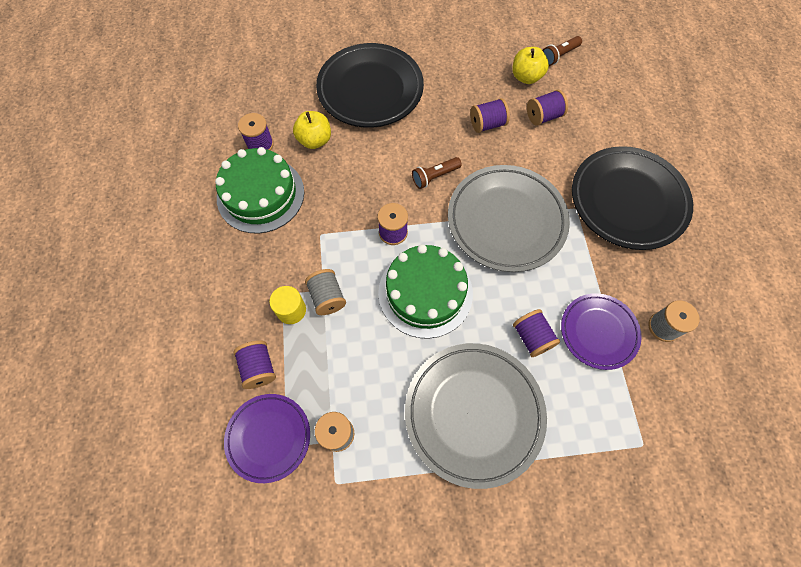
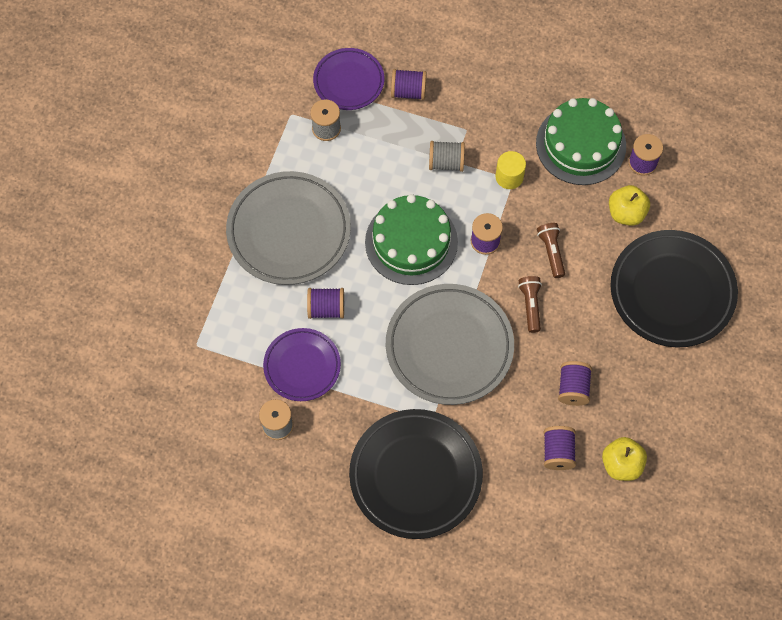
camera: 115 degrees right, 0 degrees up
yellow cylinder [269,286,306,324] -> yellow cylinder moved to [495,151,526,189]
brown flashlight [542,36,582,66] -> brown flashlight moved to [537,223,565,278]

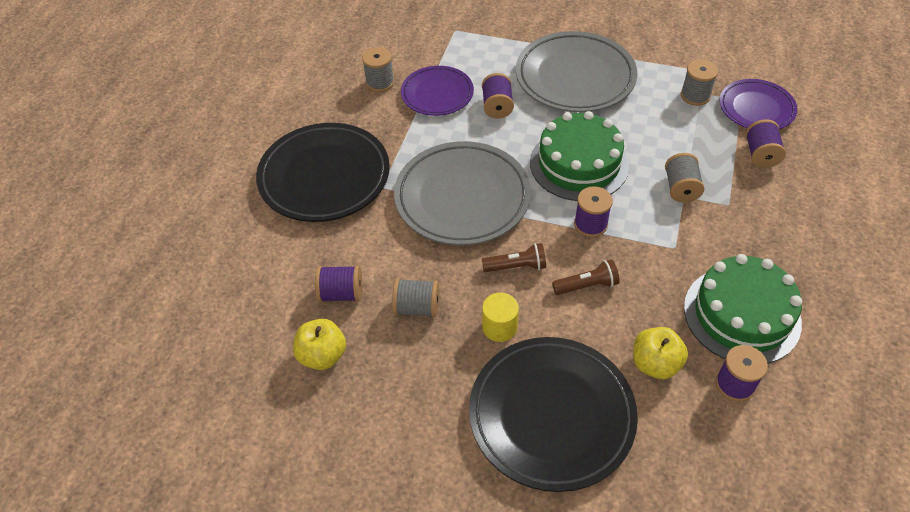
camera: 90 degrees right, 15 degrees down
yellow cylinder [495,151,526,189] -> yellow cylinder moved to [482,293,519,342]
purple spool [558,361,592,406] -> grey spool [392,279,439,317]

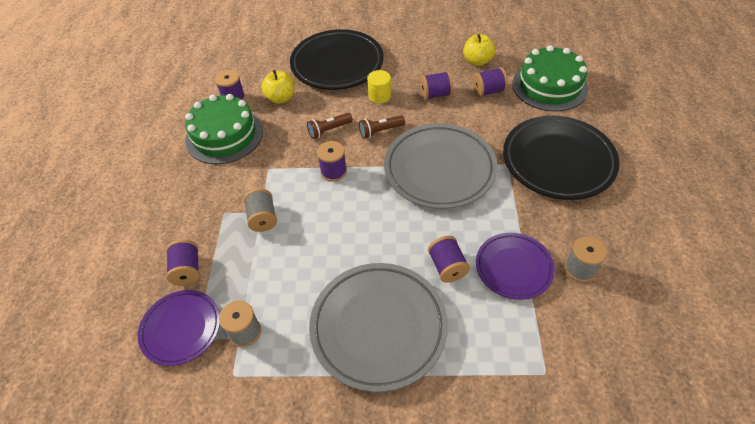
camera: 165 degrees right, 0 degrees up
grey spool [392,279,439,317] -> purple spool [420,71,453,100]
green cake [530,111,629,201] -> green cake moved to [512,45,588,112]

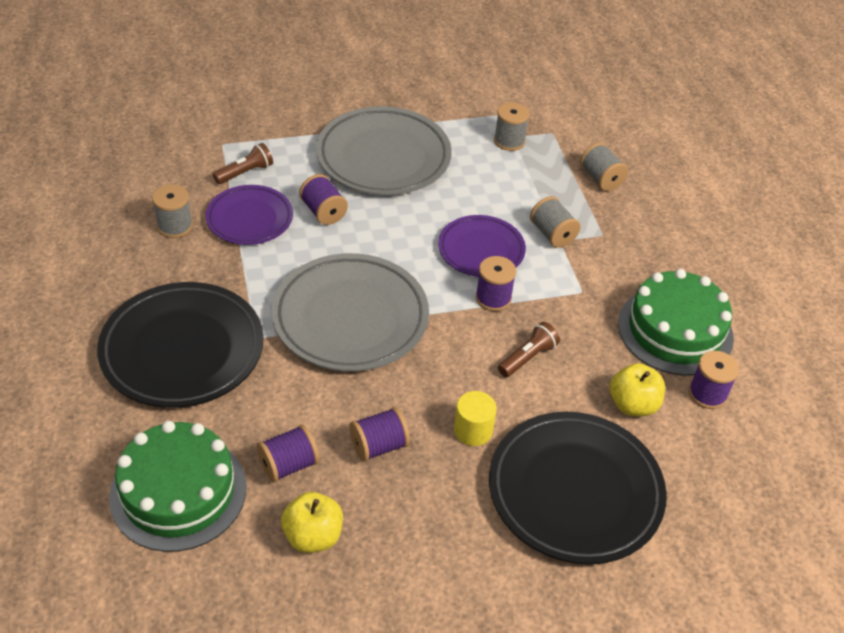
camera: 160 degrees right, 5 degrees down
purple plate [138,290,220,366] -> purple plate moved to [438,215,526,277]
purple spool [166,239,200,286] -> grey spool [580,142,628,191]
brown flashlight [359,115,405,139] -> brown flashlight moved to [213,143,273,184]

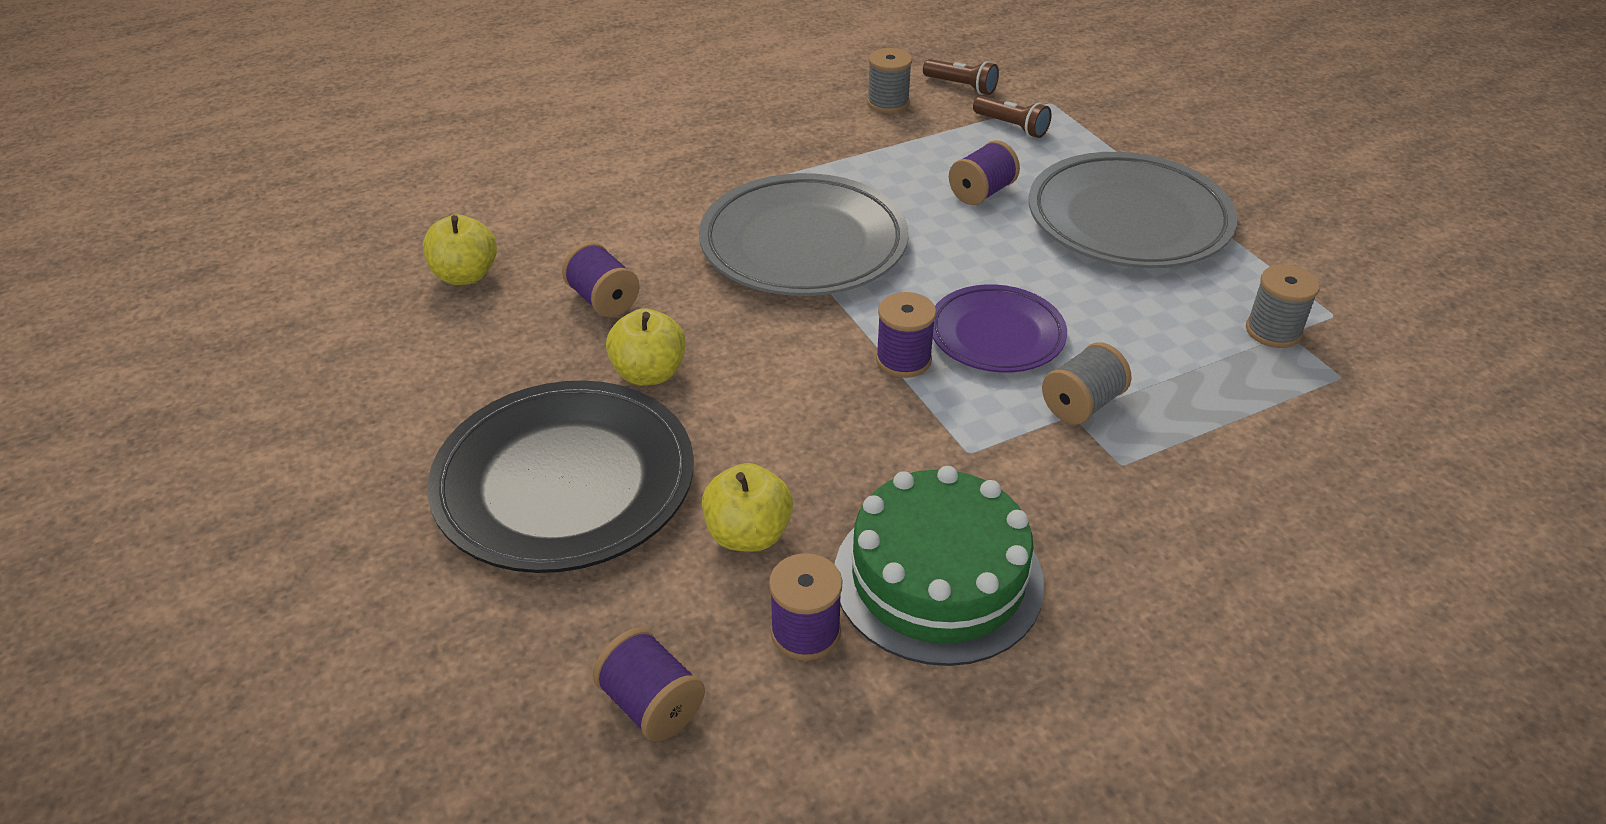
camera: 80 degrees right, 5 degrees down
black plate [97,282,264,408] -> none
green cake [109,421,246,552] -> none
purple plate [206,185,293,245] -> none
purple spool [257,425,319,482] -> purple spool moved to [593,628,705,741]
yellow cylinder [454,391,497,446] -> yellow apple [606,309,686,386]
brown flashlight [498,322,560,377] -> brown flashlight moved to [923,59,999,95]
grey spool [580,142,628,191] -> none

